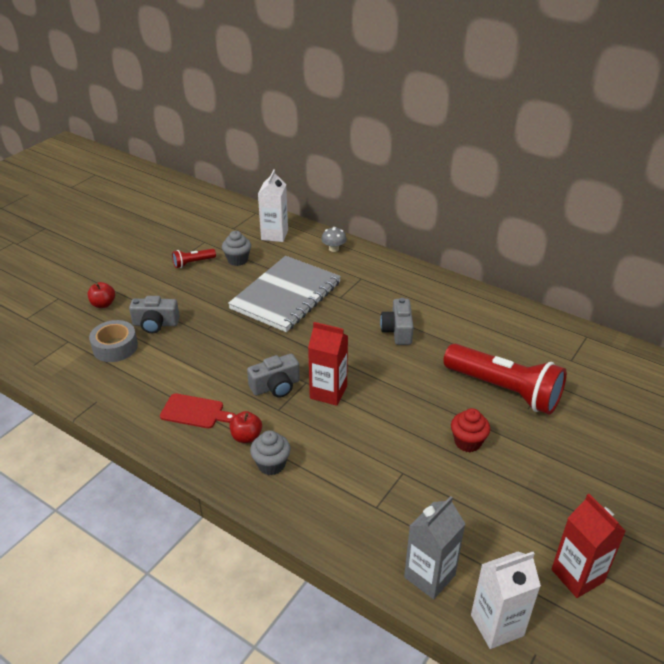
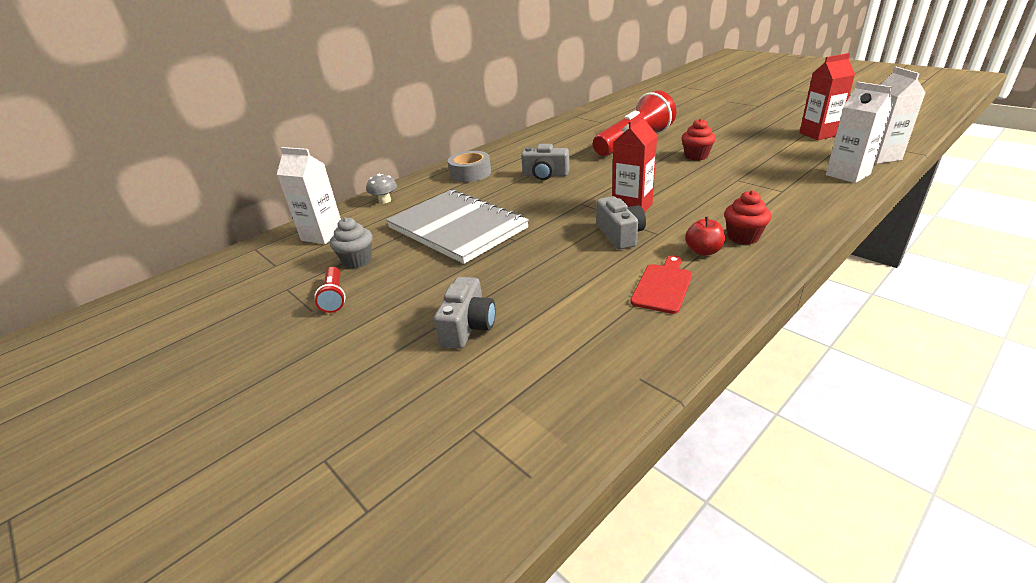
camera: 75 degrees left, 5 degrees down
red apple [88,282,115,308] -> none
grey tape [89,320,138,362] -> grey tape moved to [448,151,491,182]
grey cupcake [250,430,291,475] -> red cupcake [724,190,771,245]
grey carton [404,496,465,599] -> white carton [826,82,893,183]

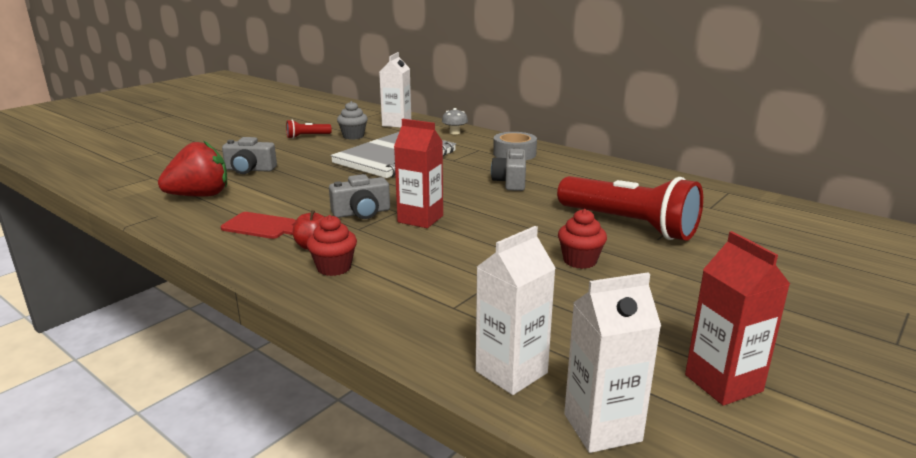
camera: 80 degrees right, 10 degrees down
none -> red strawberry [158,141,227,197]

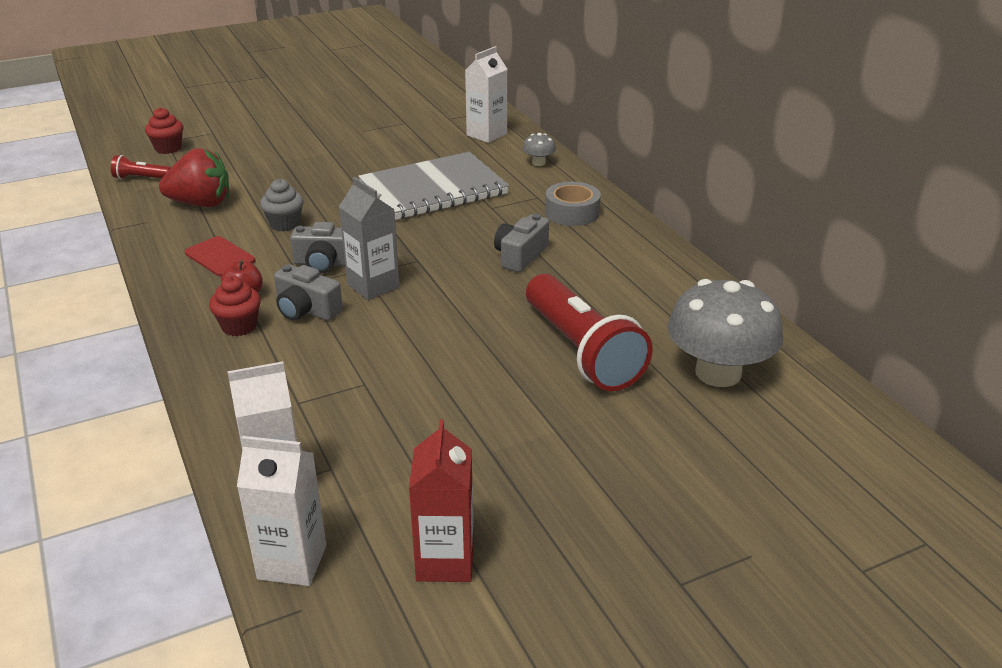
camera: 25 degrees right, 10 degrees up
grey camera [222,137,277,174] -> grey camera moved to [274,264,343,321]
red flashlight [286,120,332,139] -> red flashlight moved to [111,155,171,179]
grey cupcake [337,101,368,139] -> grey cupcake moved to [260,179,304,232]
red carton [394,119,443,228] -> grey carton [339,177,400,300]
red cupcake [558,209,607,269] -> red cupcake moved to [145,107,183,154]
none -> grey mushroom [668,279,783,387]

